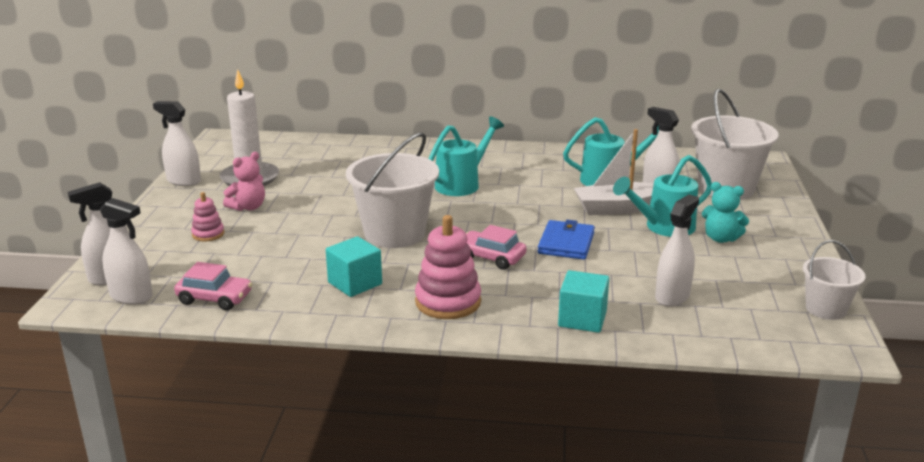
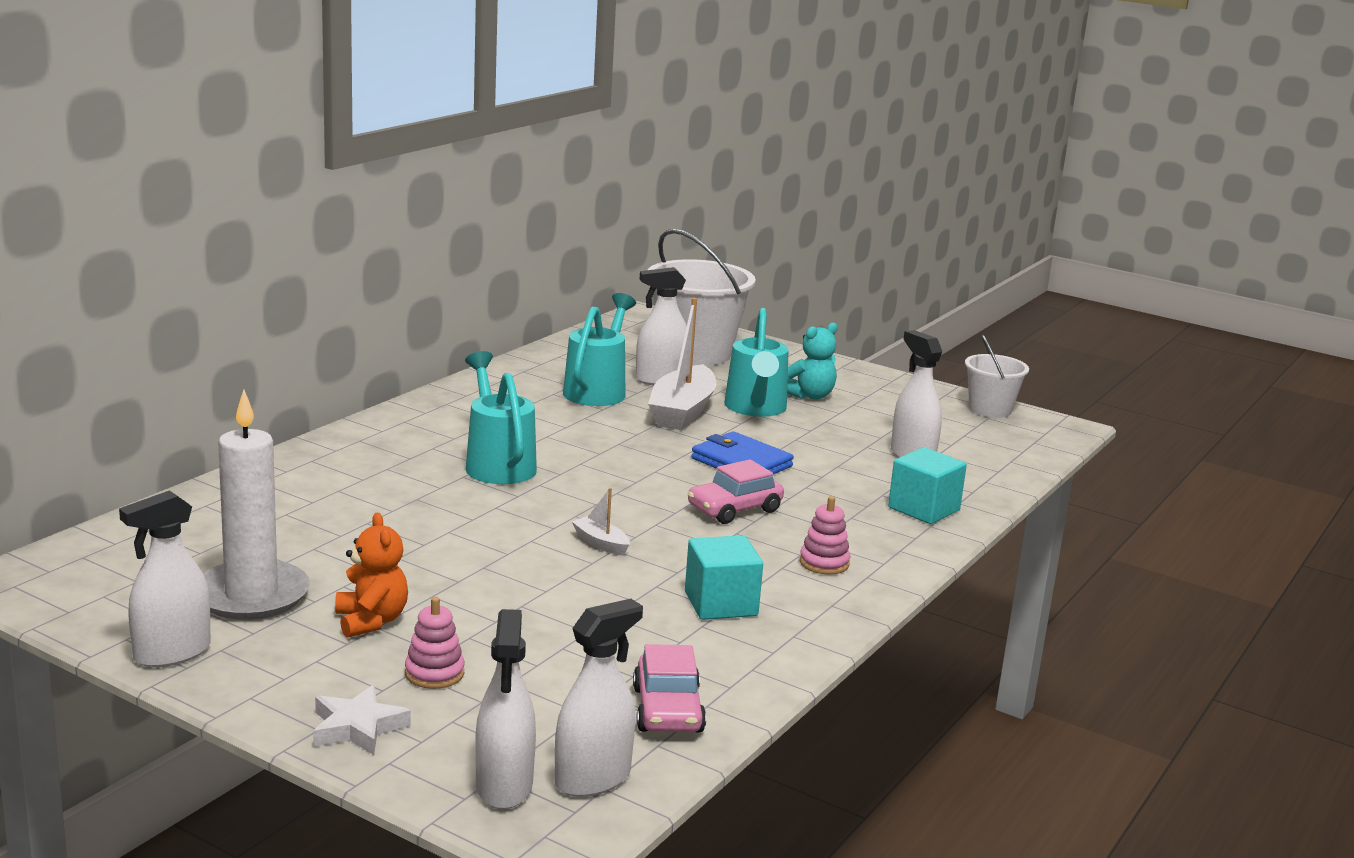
camera: 65 degrees left, 5 degrees down
pink car [174,262,252,310] -> pink car turned 135 degrees clockwise [633,644,706,732]
pink teddy bear [223,152,265,211] -> orange teddy bear [335,513,408,638]
white bucket [346,133,439,248] -> white boat [572,488,630,556]
pink stacking toy [415,215,481,319] -> pink stacking toy [800,496,851,574], size x0.55
none -> white star [313,685,411,755]

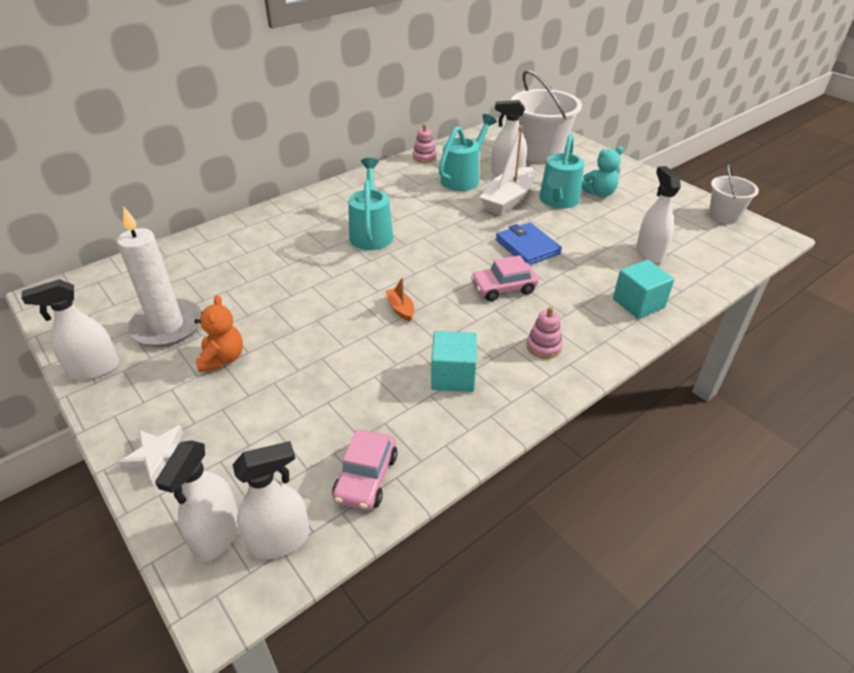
camera: 20 degrees right, 20 degrees up
pink stacking toy [405,597,465,689] -> pink stacking toy moved to [413,124,437,163]
white boat [572,488,630,556] -> orange boat [385,278,414,321]

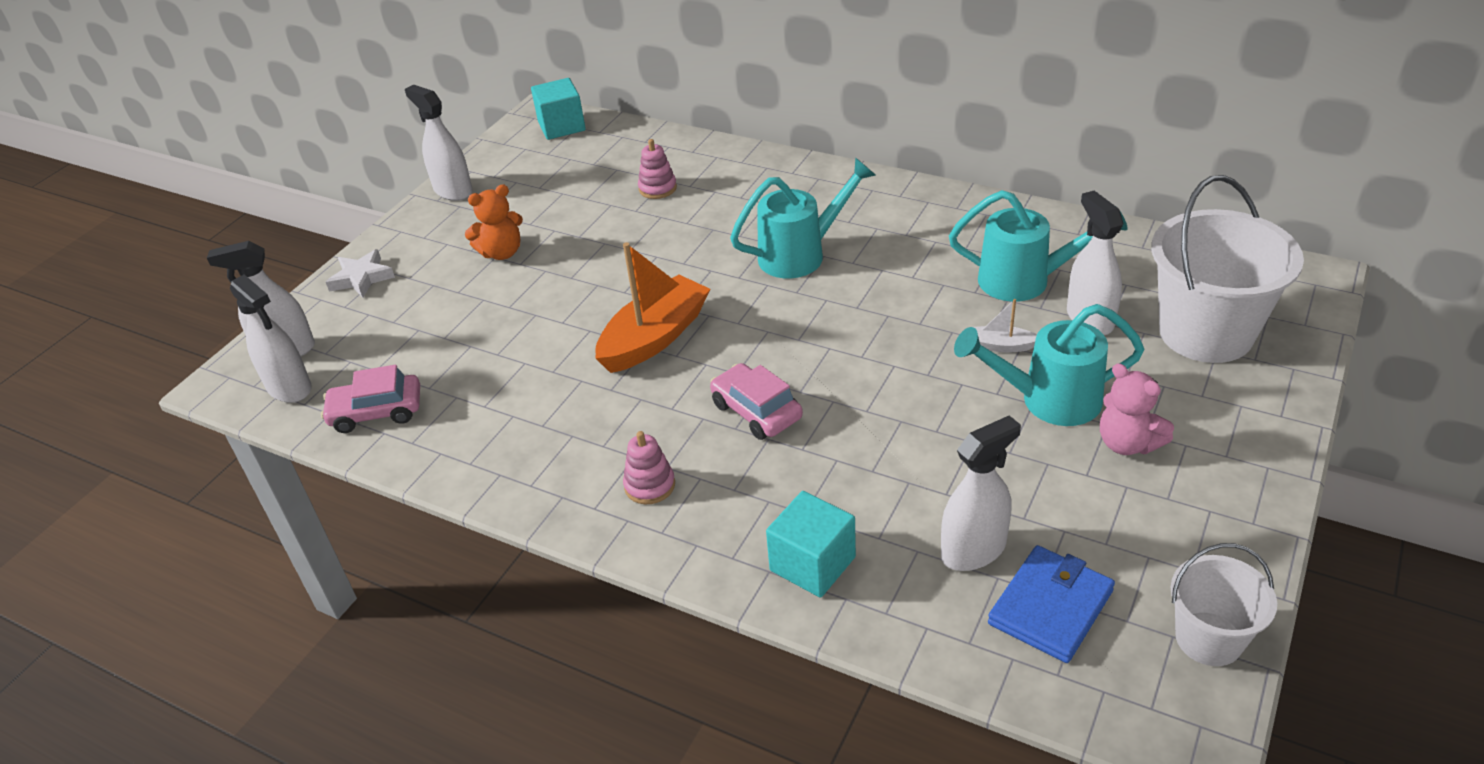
camera: 70 degrees right, 0 degrees up
white candle [117,206,202,347] -> none
orange boat [385,278,414,321] -> orange boat [595,242,710,373], size x2.17
pink stacking toy [413,124,437,163] -> pink stacking toy moved to [638,139,677,199]
turquoise cube [431,331,477,392] -> turquoise cube moved to [531,78,586,140]
white boat [479,126,535,215] -> white boat [974,299,1037,353], size x0.46
blue wallet [496,222,562,265] -> blue wallet moved to [988,545,1115,663]
turquoise teddy bear [581,147,624,197] -> pink teddy bear [1100,363,1174,455]

